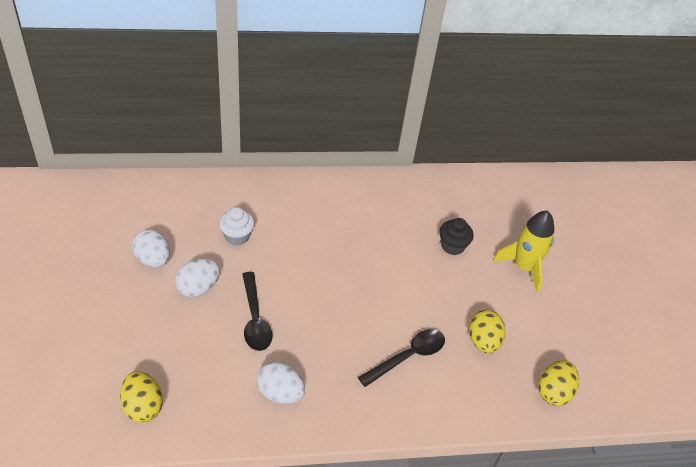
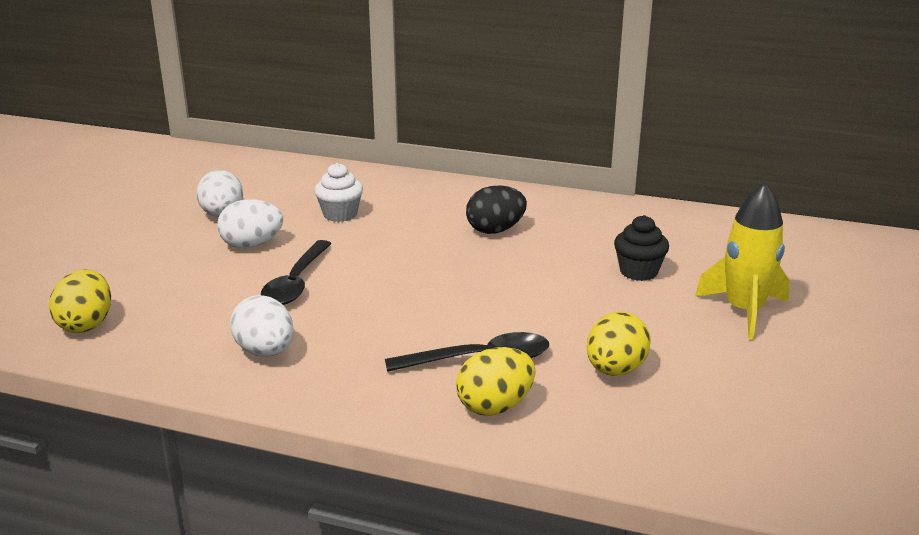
camera: 30 degrees right, 20 degrees down
yellow egg [538,360,579,406] -> yellow egg moved to [456,347,535,416]
none -> black egg [466,185,527,234]

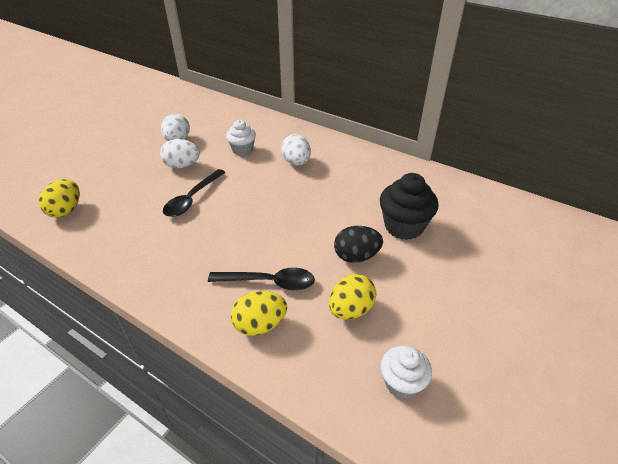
camera: 15 degrees right, 15 degrees up
white egg [230,295,294,357] -> white egg moved to [281,134,311,166]
black egg [466,185,527,234] -> black egg moved to [334,226,383,263]
black cupcake [614,215,669,281] -> black cupcake [380,173,439,240], size x1.56
yellow rocket [695,182,790,340] -> none
none -> white cupcake [381,346,432,399]

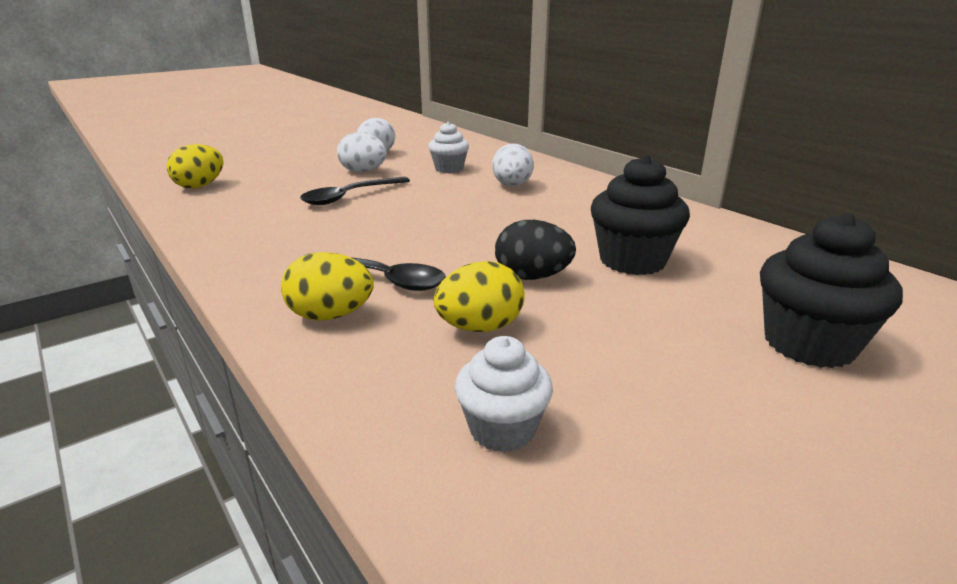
camera: 20 degrees right, 15 degrees down
none -> black cupcake [760,213,903,368]

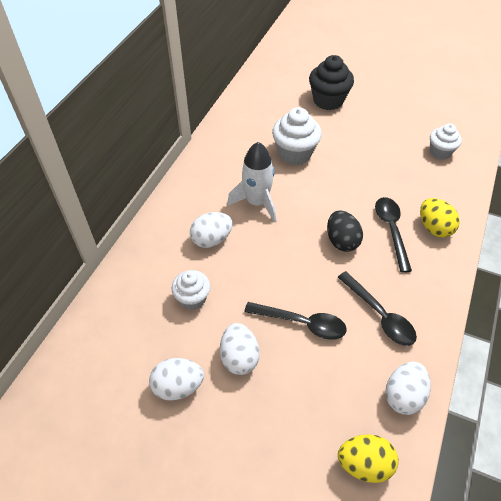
camera: 120 degrees left, 25 degrees up
yellow egg [434,261,525,332] -> none
black egg [495,220,576,280] -> black egg moved to [327,210,363,252]
black cupcake [591,155,690,275] -> white cupcake [272,107,322,165]
none -> white rocket [227,142,276,222]
none -> black spoon [338,271,417,346]
none -> white egg [385,362,431,415]

